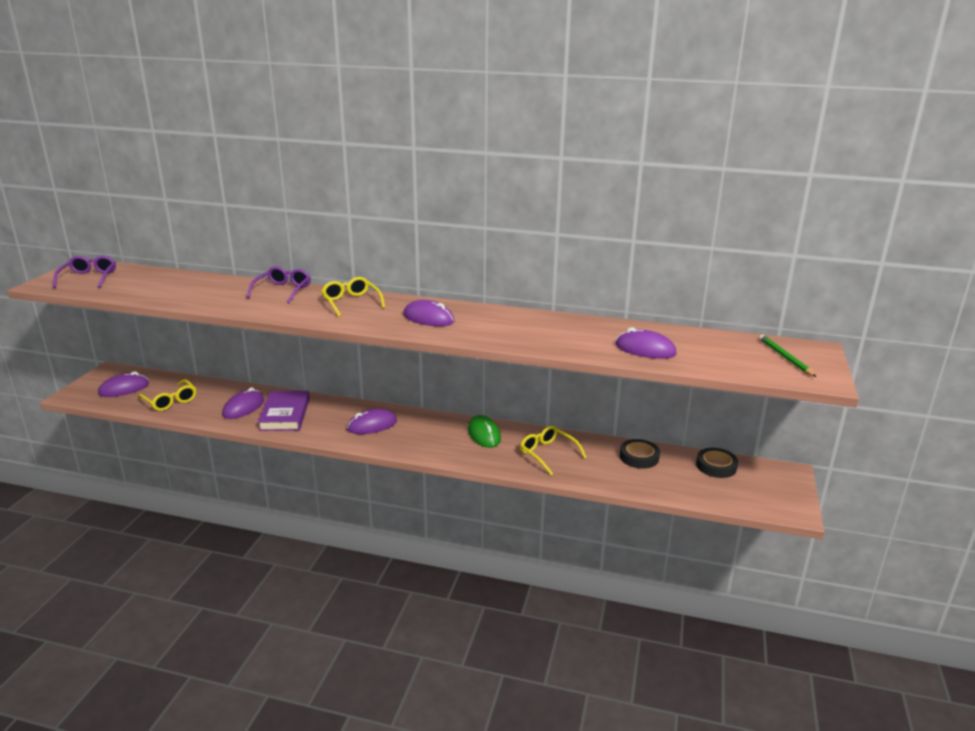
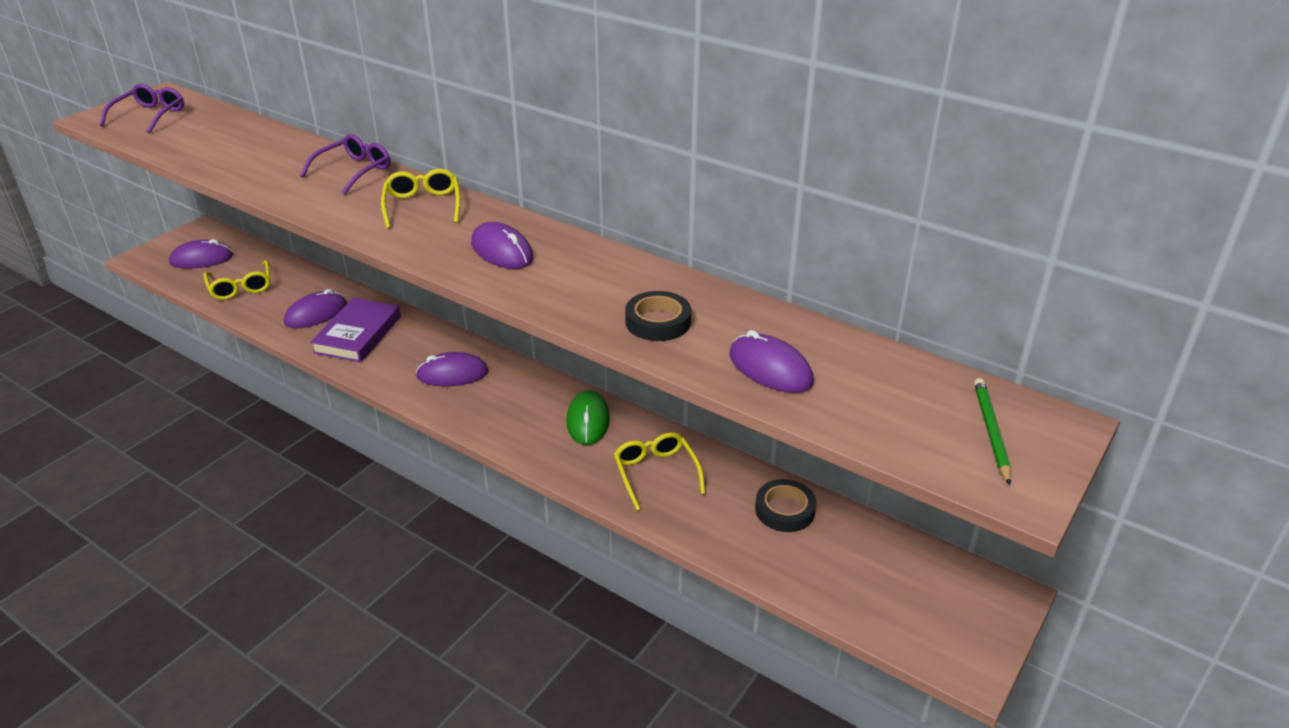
camera: 20 degrees right, 10 degrees up
black tape [696,448,738,478] -> black tape moved to [625,291,691,341]

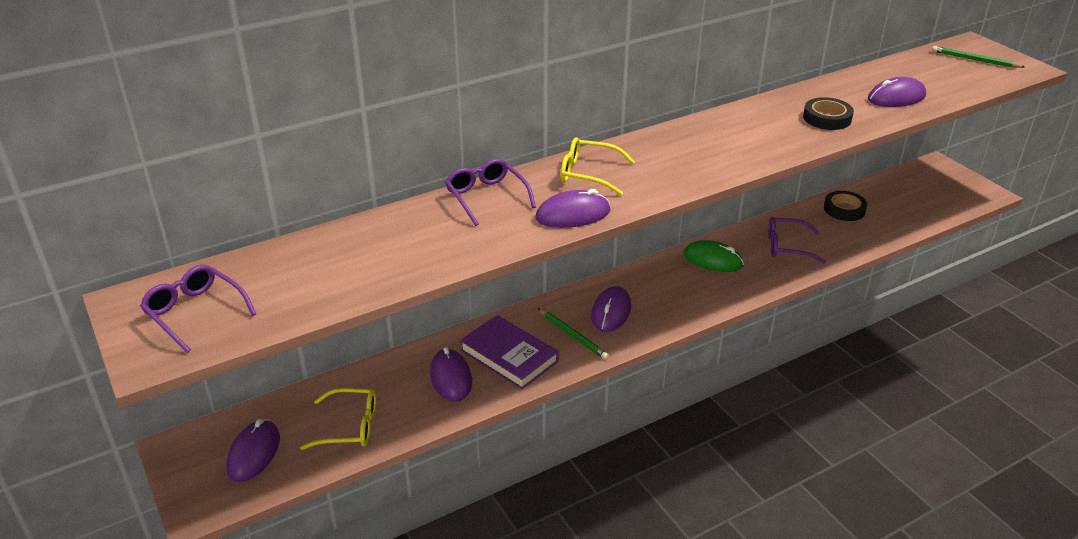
camera: 65 degrees left, 0 degrees up
purple mouse [471,222,533,269] -> purple mouse moved to [535,189,610,228]
yellow glasses [614,432,706,510] -> purple glasses [768,217,826,264]
none -> green pencil [538,308,609,360]

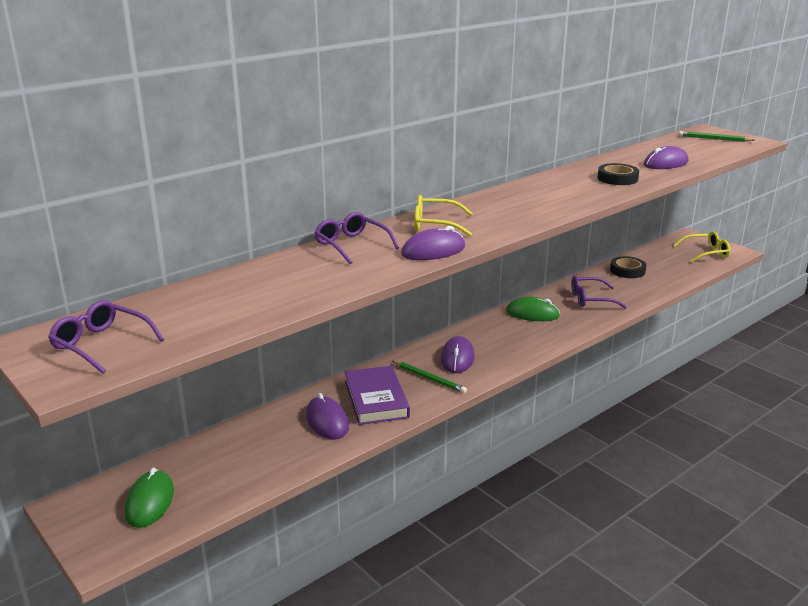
camera: 10 degrees left, 10 degrees down
purple mouse [226,419,280,482] -> green mouse [124,467,174,528]
yellow glasses [300,388,376,450] -> yellow glasses moved to [673,231,730,262]
purple book [460,315,559,390] -> purple book turned 45 degrees clockwise [345,366,410,425]

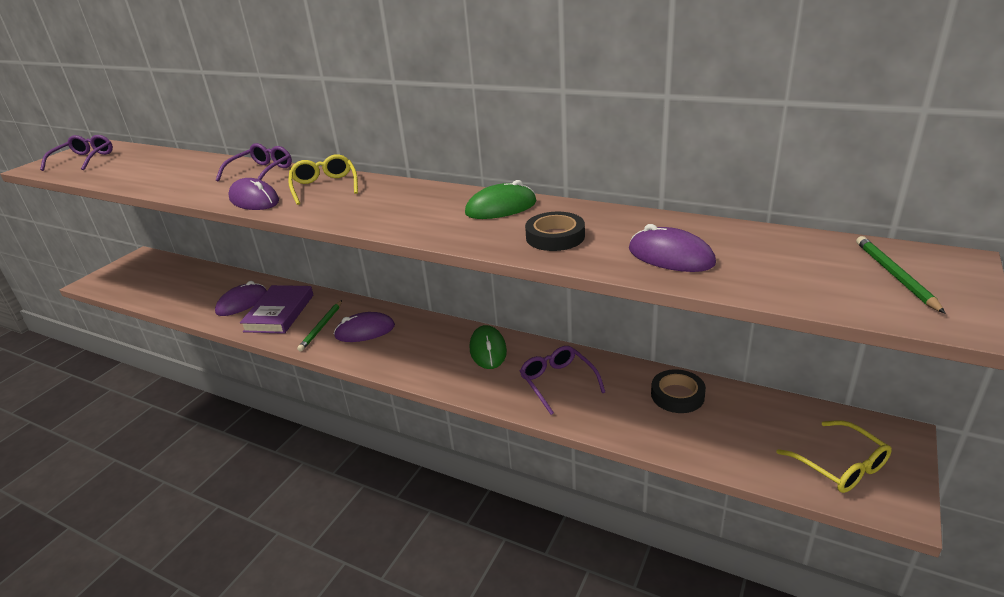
camera: 70 degrees right, 5 degrees up
green mouse [124,467,174,528] -> green mouse moved to [465,180,537,219]
purple book [345,366,410,425] -> purple book turned 45 degrees counterclockwise [240,285,313,334]

